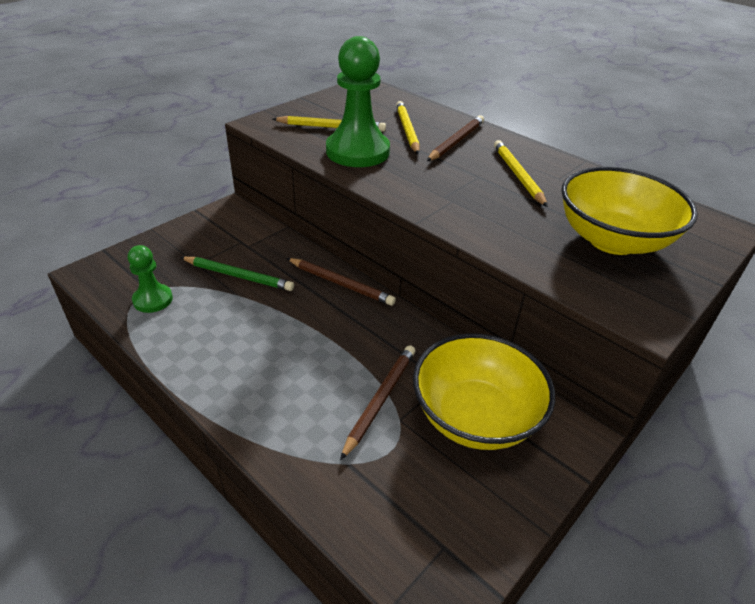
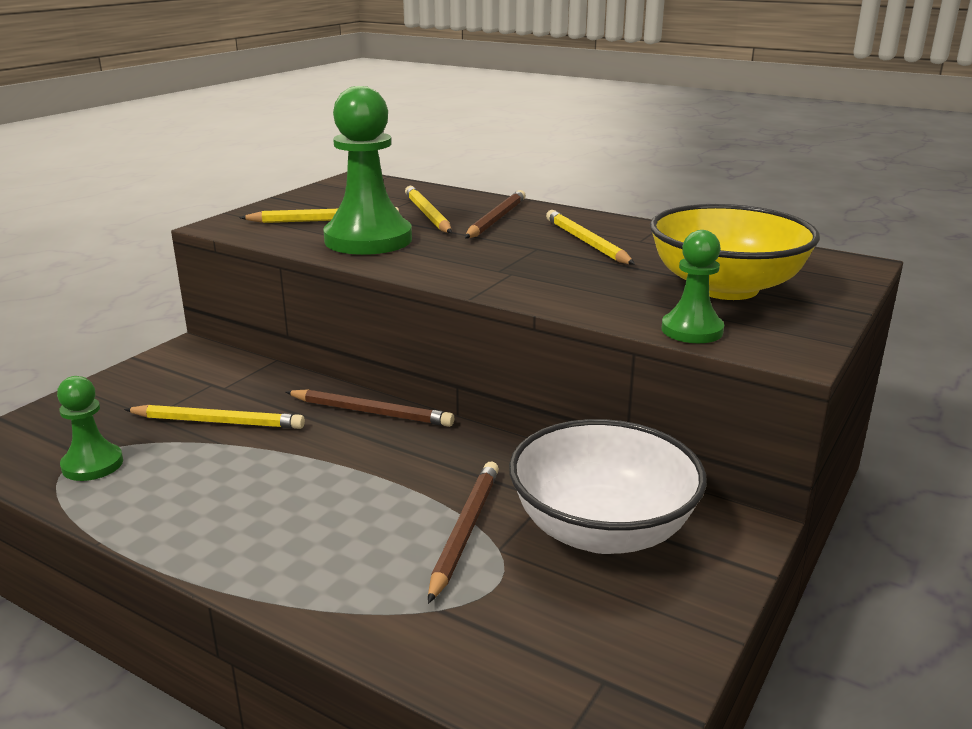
camera: 10 degrees left, 15 degrees down
green pencil [180,257,294,291] -> yellow pencil [124,405,305,429]
yellow bowl [413,333,555,450] -> white bowl [509,419,707,554]
none -> green pawn [661,230,724,343]

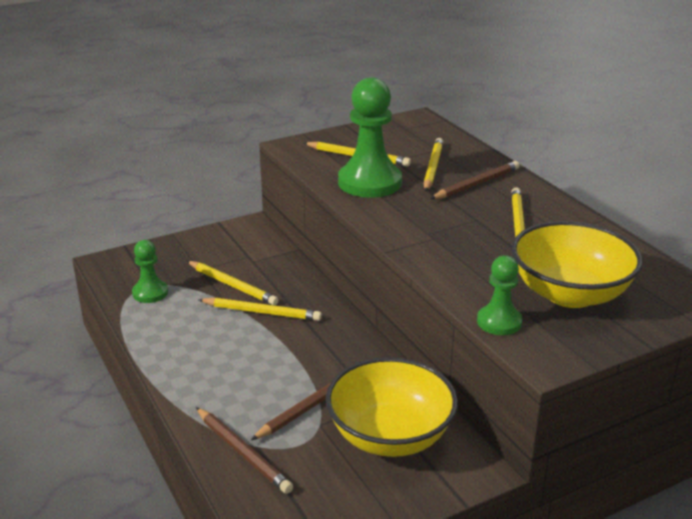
camera: 30 degrees right, 5 degrees up
brown pencil [286,389,454,427] -> brown pencil moved to [196,407,293,494]
white bowl [509,419,707,554] -> yellow bowl [326,357,458,457]
none -> yellow pencil [198,297,322,321]

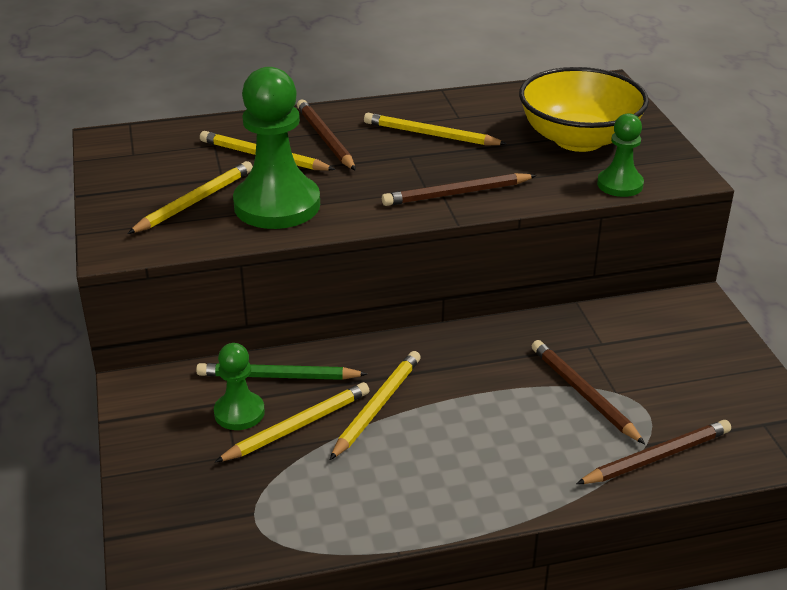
camera: 75 degrees left, 5 degrees up
green pawn [132,240,168,303] -> green pawn moved to [214,343,265,430]
yellow bowl [326,357,458,457] -> none
none -> green pencil [196,363,367,380]
none -> brown pencil [382,173,537,206]

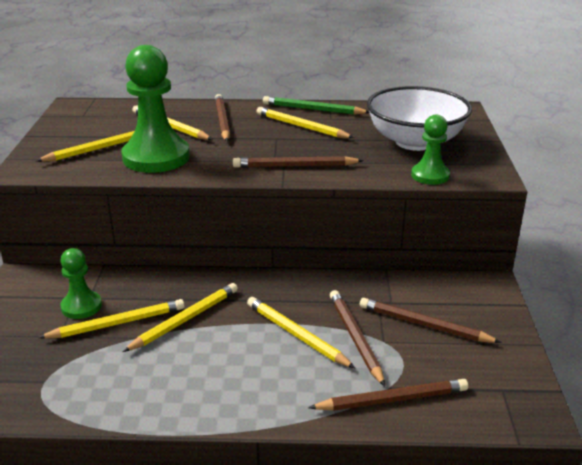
camera: 15 degrees right, 5 degrees down
green pencil [196,363,367,380] -> green pencil moved to [263,96,370,115]
yellow bowl [519,67,649,152] -> white bowl [367,86,472,151]
none -> yellow pencil [247,297,355,368]
none -> brown pencil [360,298,502,343]

